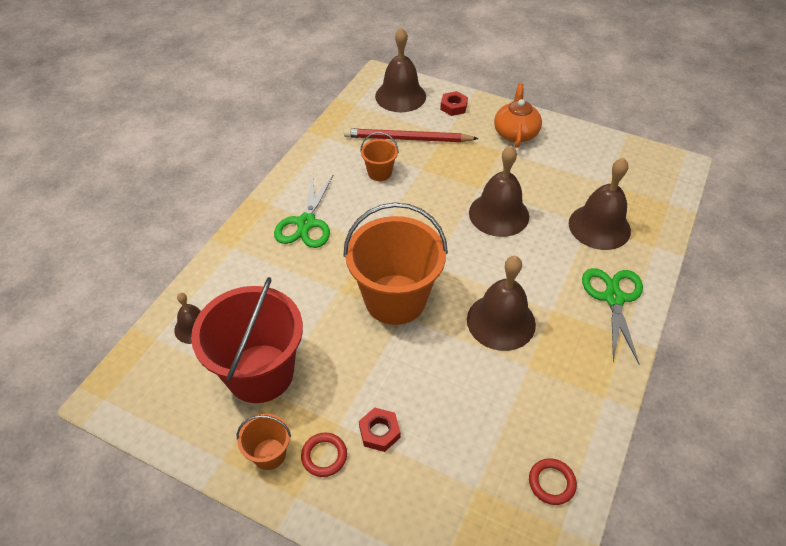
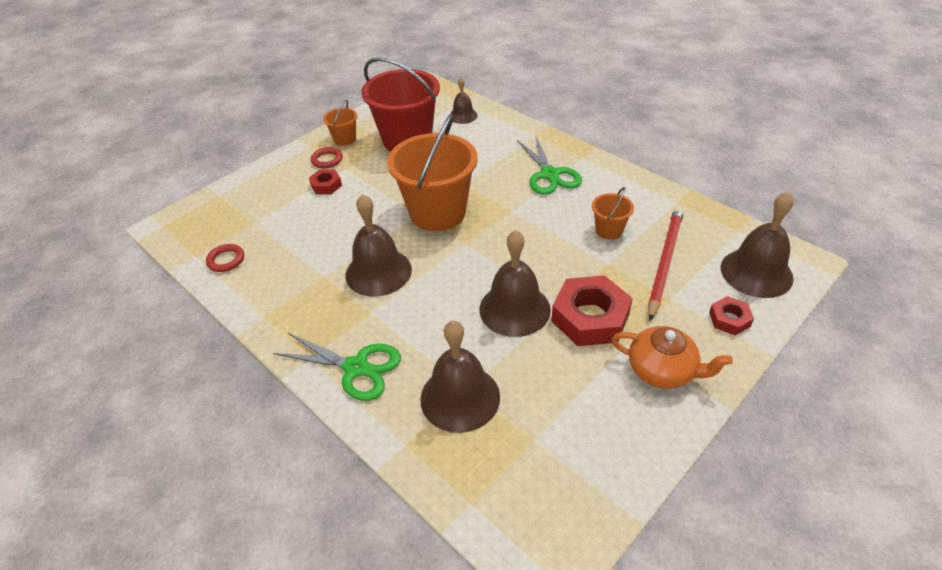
camera: 110 degrees right, 5 degrees down
green scissors [274,175,333,248] -> green scissors turned 135 degrees counterclockwise [517,137,582,195]
none -> red nut [551,275,633,346]

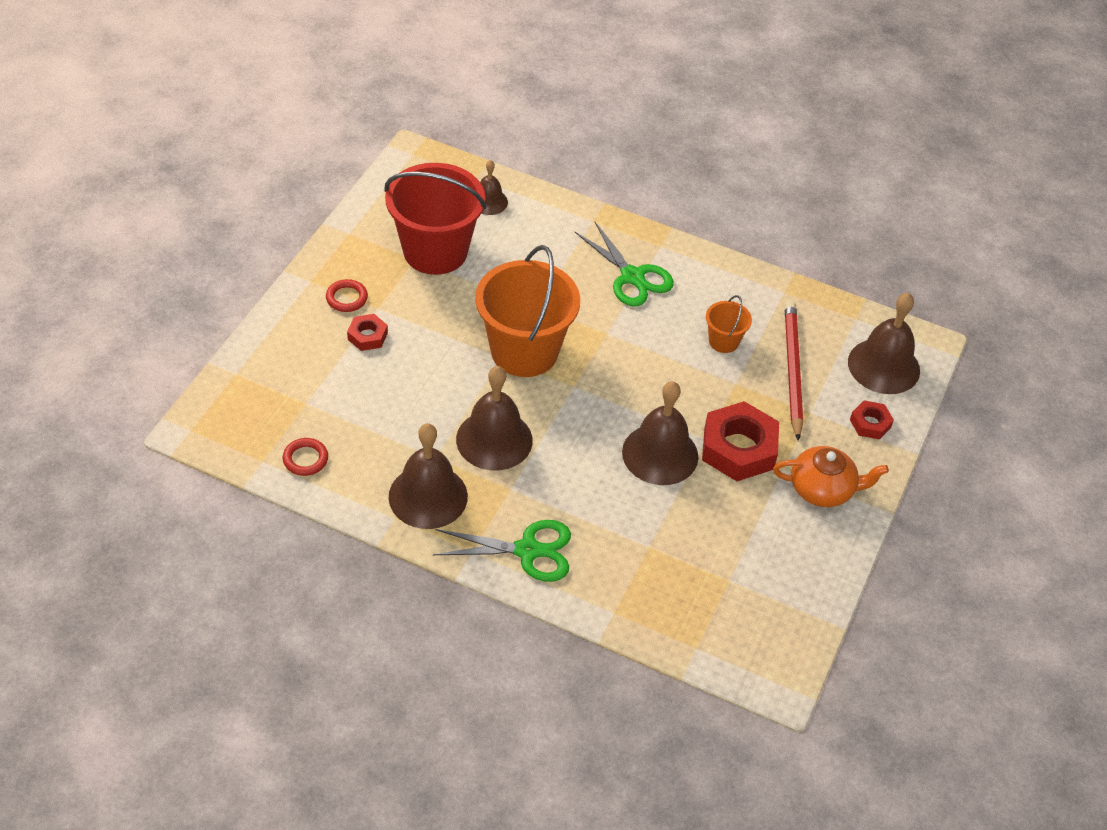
camera: 25 degrees left, 5 degrees up
orange bucket [323,100,357,146] -> none
brown bell [420,321,500,433] -> brown bell moved to [389,423,468,529]

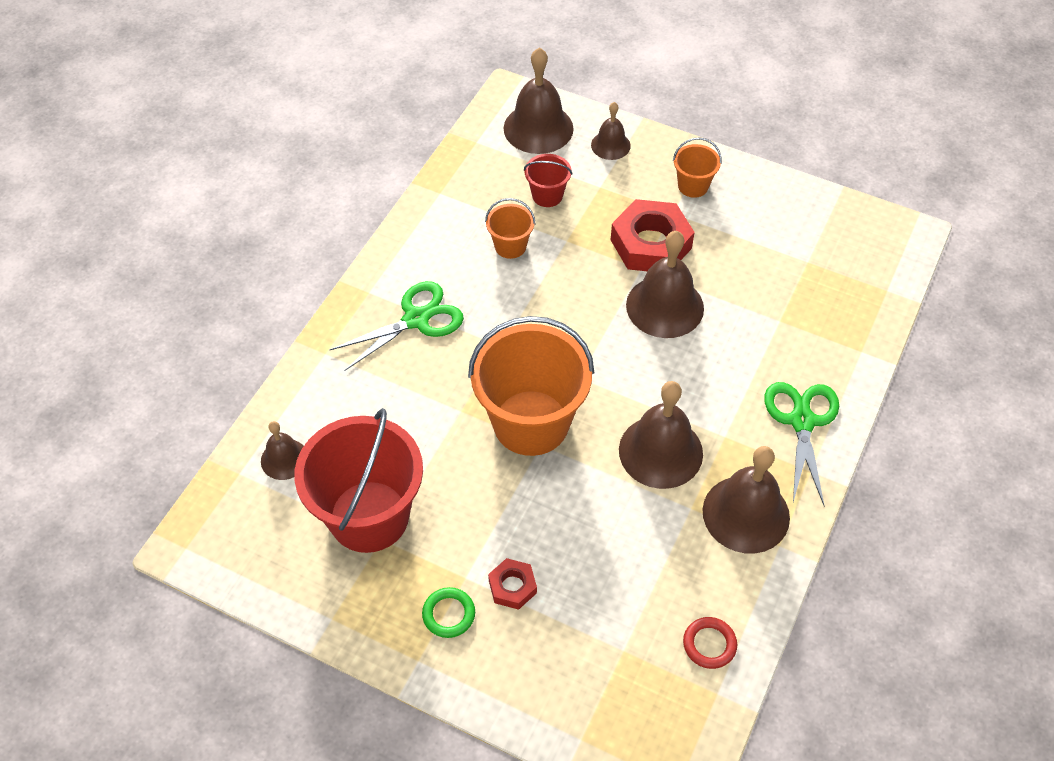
camera: 85 degrees left, 5 degrees up
red ring [326,279,368,312] -> green ring [422,587,475,638]
orange teapot [773,446,889,507] -> orange bucket [673,137,722,198]
red pencil [785,301,803,441] -> red bucket [524,154,572,207]
red nut [850,400,894,440] -> brown bell [591,102,631,160]

